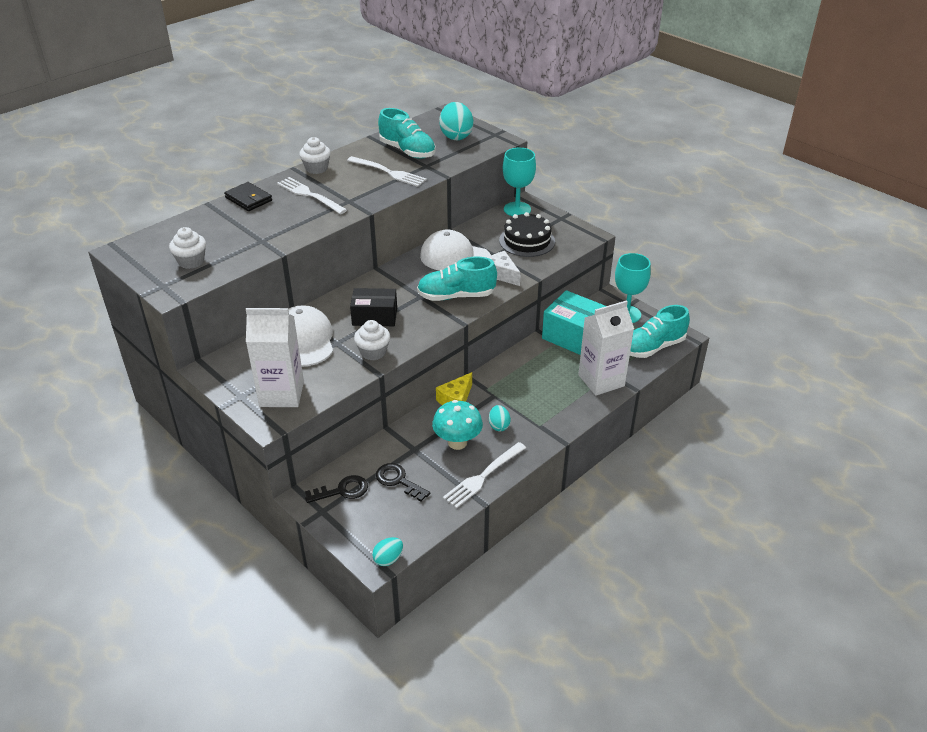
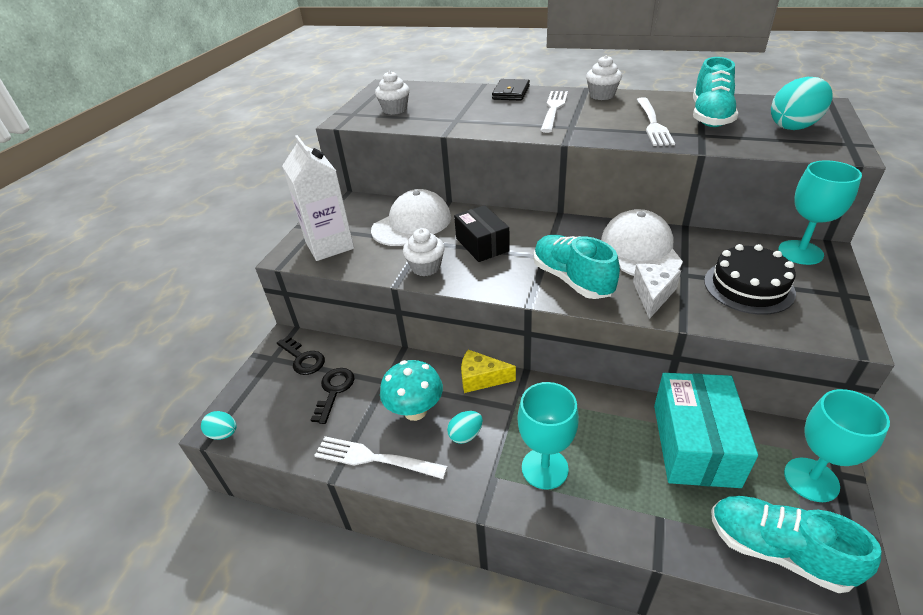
camera: 65 degrees right, 0 degrees up
white carton [578,300,634,396] -> none
none -> turquoise goblet [517,382,579,490]

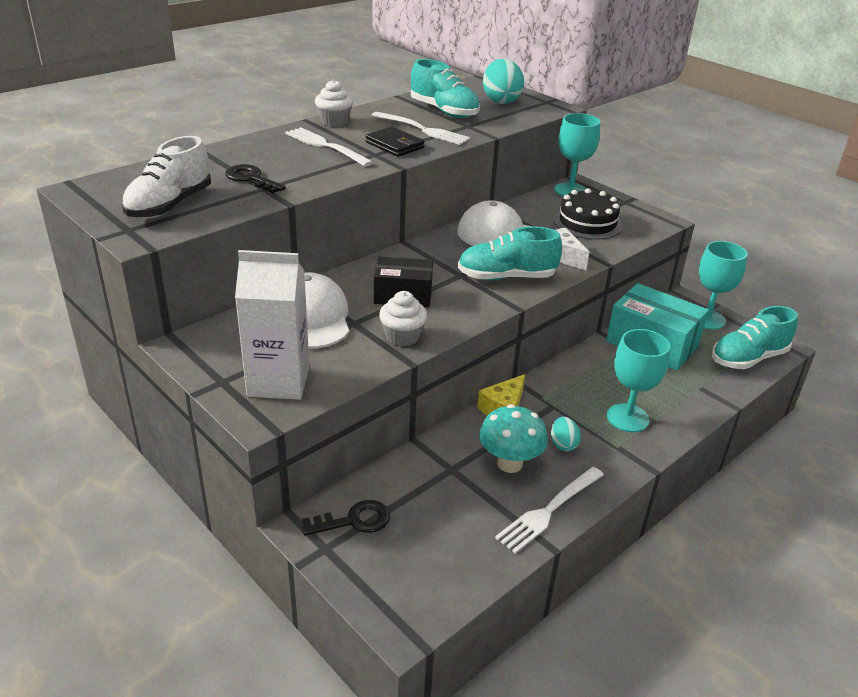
camera: 65 degrees left, 5 degrees down
turquoise egg [201,411,236,440] -> none
black key [311,368,354,424] -> black key moved to [225,164,286,193]
white cupcake [375,71,410,115] -> white shoe [122,136,211,219]
black wallet [492,79,530,101] -> black wallet moved to [366,127,425,157]

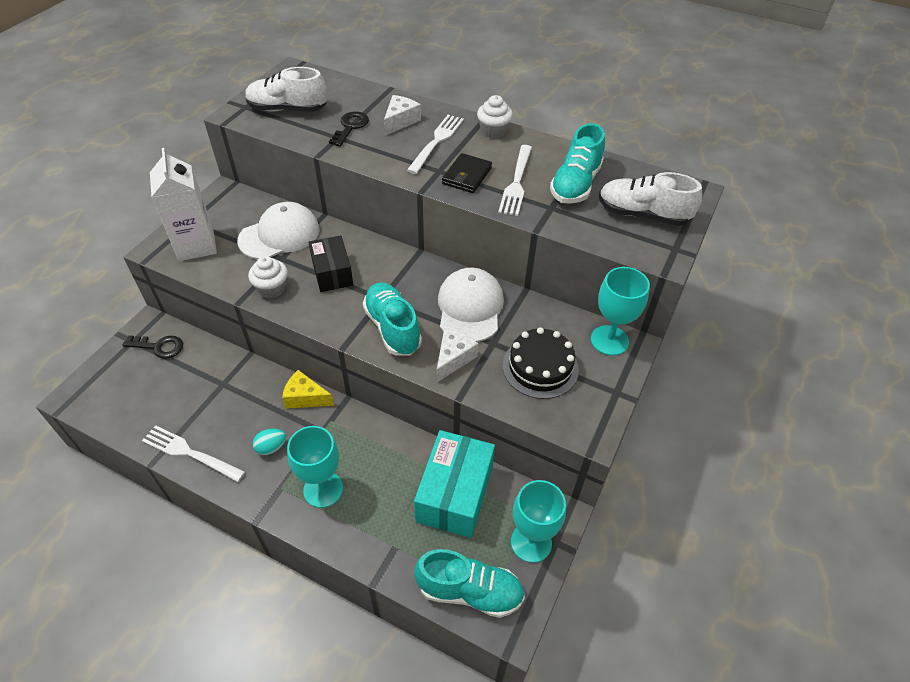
camera: 70 degrees right, 15 degrees up
black key [302,500,390,536] -> black key turned 45 degrees counterclockwise [123,335,183,359]
turquoise mushroom [479,404,548,473] -> none
turquoise egg [483,59,524,104] -> white shoe [599,172,702,226]
turquoise shoe [712,306,798,369] -> turquoise shoe turned 150 degrees clockwise [414,549,525,618]
none -> white cheese [384,95,421,136]

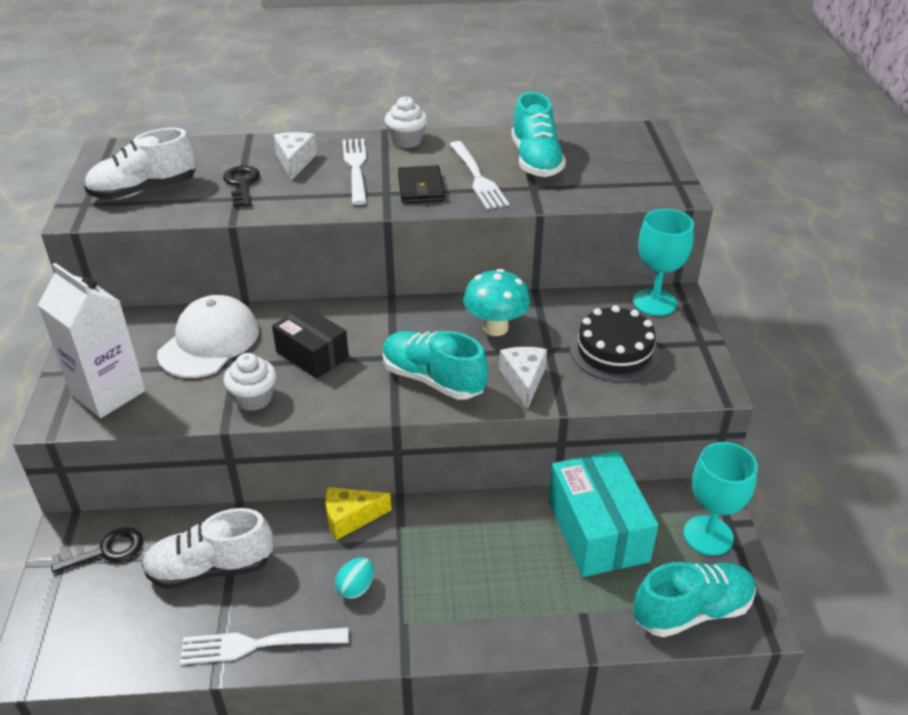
camera: 30 degrees left, 10 degrees down
turquoise goblet [287,426,343,508] -> none
white cap [438,268,504,342] -> turquoise mushroom [463,269,531,336]
white shoe [599,172,702,226] -> white shoe moved to [142,508,273,589]

